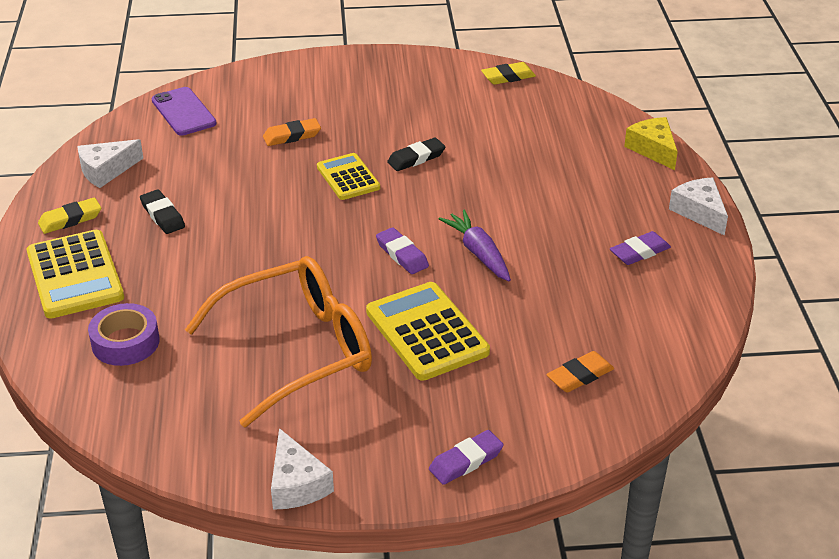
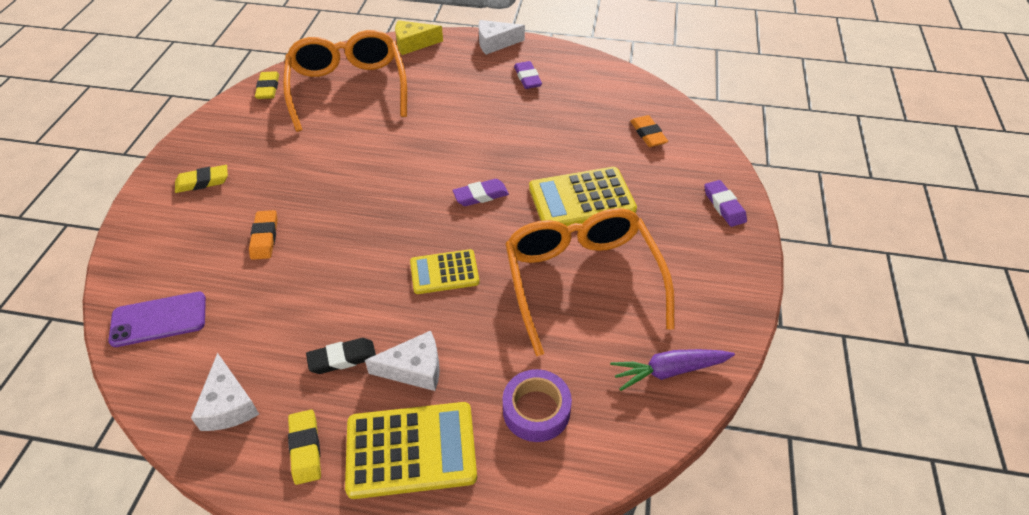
camera: 75 degrees left, 10 degrees up
white cheese [271,428,334,510] -> white cheese moved to [365,331,440,391]
yellow calculator [317,153,380,200] -> yellow calculator moved to [410,249,480,294]
black eraser [387,138,445,171] -> none
purple carrot [439,210,511,281] -> purple carrot moved to [610,349,735,391]
none -> yellow eraser [175,165,228,193]
none -> orange glasses [283,30,407,132]

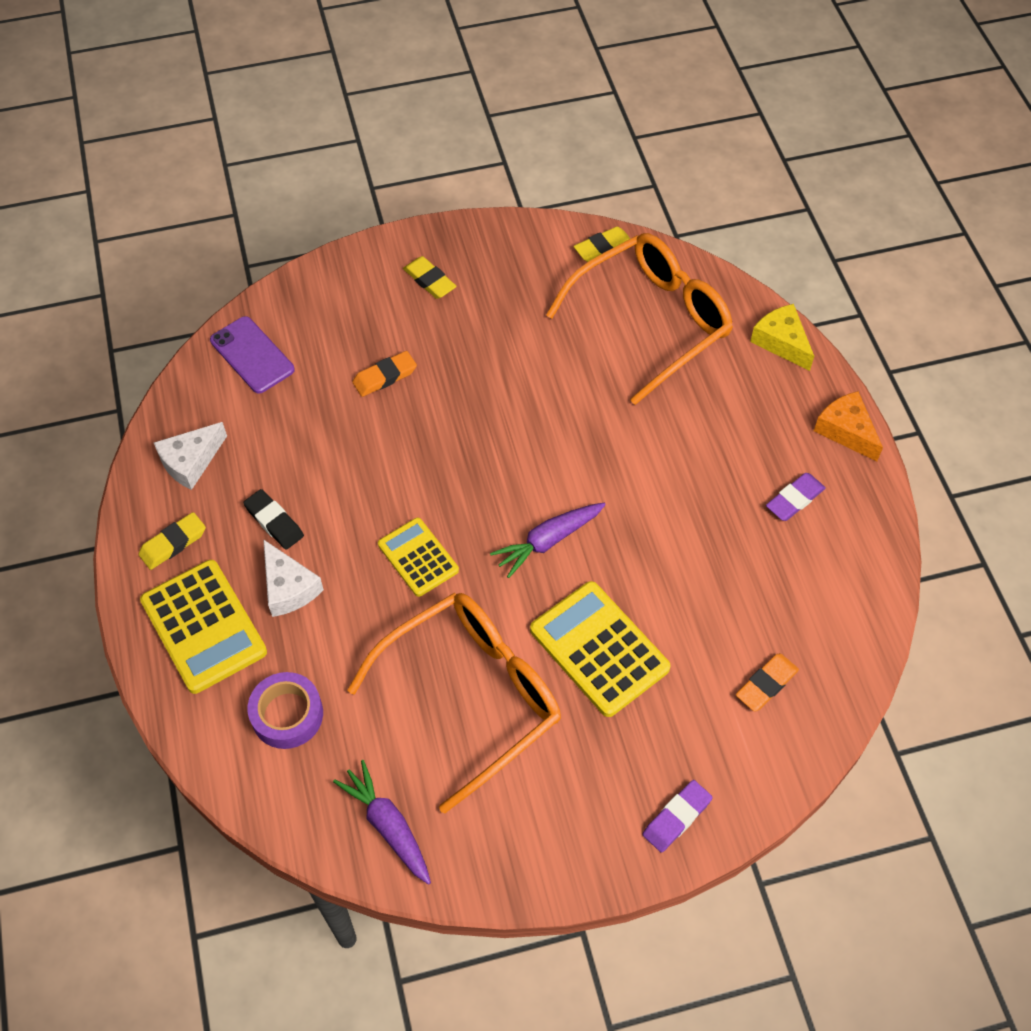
camera: 65 degrees right, 10 degrees up
purple eraser [452,179,509,206] -> purple carrot [490,503,606,578]
white cheese [479,20,525,55] -> orange cheese [814,391,883,461]

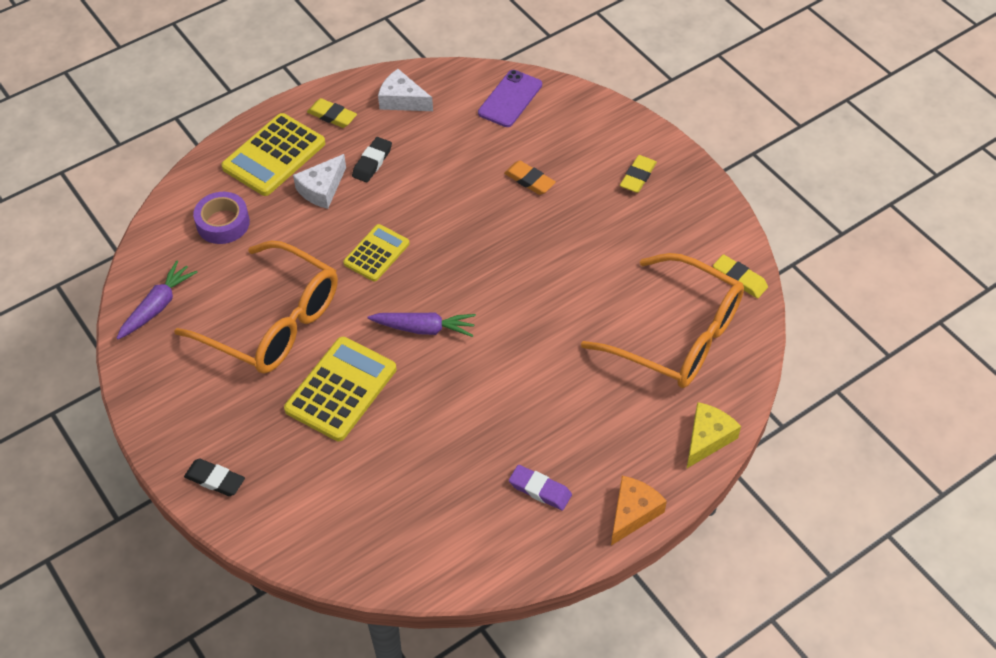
camera: 70 degrees right, 5 degrees down
purple carrot [490,503,606,578] -> purple carrot turned 150 degrees clockwise [368,312,476,337]
purple eraser [643,780,713,852] -> black eraser [184,459,245,496]
orange eraser [736,653,799,712] -> none

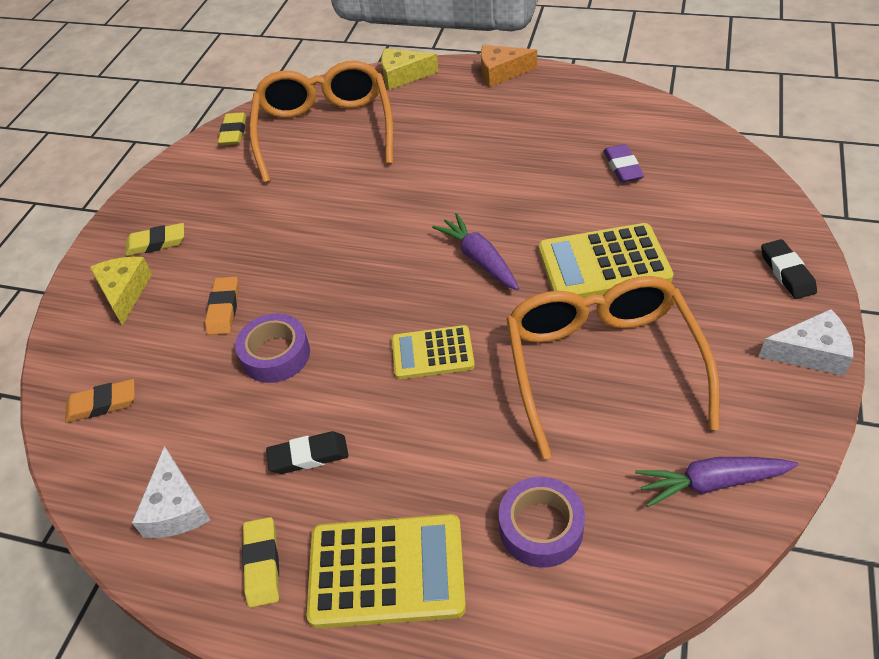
camera: 125 degrees left, 5 degrees down
white cheese [293,154,346,209] -> white cheese moved to [759,309,853,376]
purple phone [478,70,542,127] -> orange eraser [65,379,135,423]
purple eraser [509,465,572,511] -> purple eraser moved to [603,144,644,183]
none -> yellow cheese [90,257,152,325]
none -> purple tape [235,313,310,383]

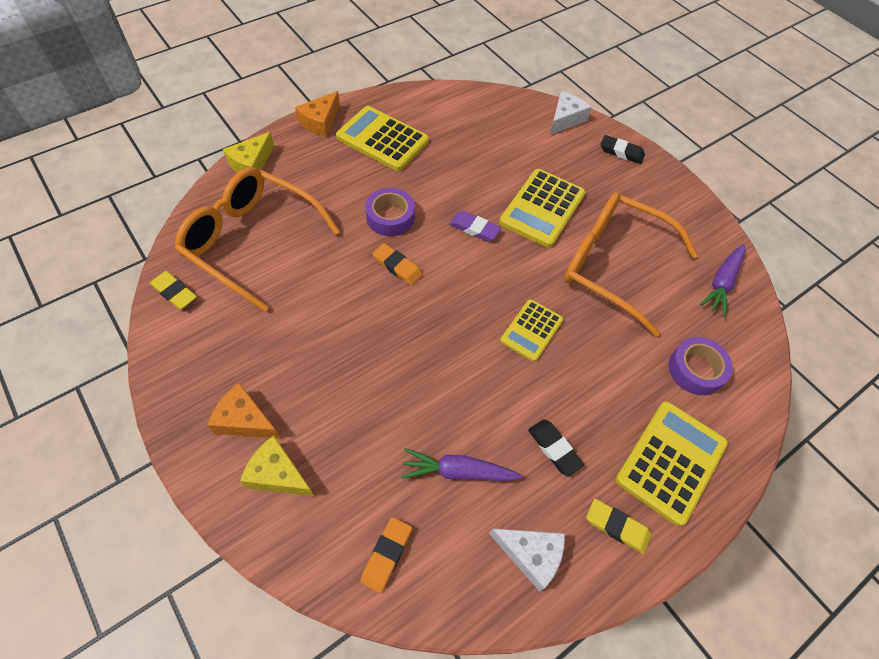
camera: 60 degrees left, 10 degrees up
yellow eraser [125,223,184,256] -> orange cheese [208,383,281,439]
orange eraser [205,277,239,335] -> orange eraser moved to [372,243,423,286]
purple tape [235,313,310,383] -> purple tape moved to [365,188,415,236]
black eraser [266,431,349,474] -> black eraser turned 60 degrees counterclockwise [528,419,584,476]
purple carrot [432,213,519,290] -> purple carrot moved to [401,448,522,481]
purple eraser [603,144,644,183] -> purple eraser moved to [450,211,501,242]
white cheese [759,309,853,376] -> white cheese moved to [550,91,591,135]
none -> yellow calculator [336,106,429,171]

